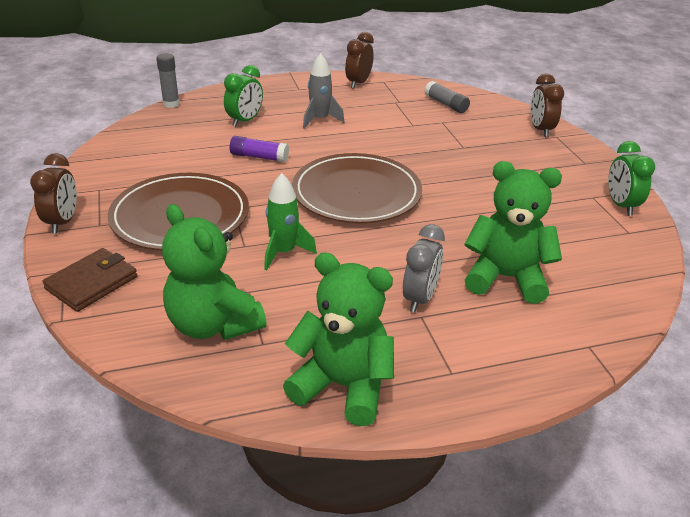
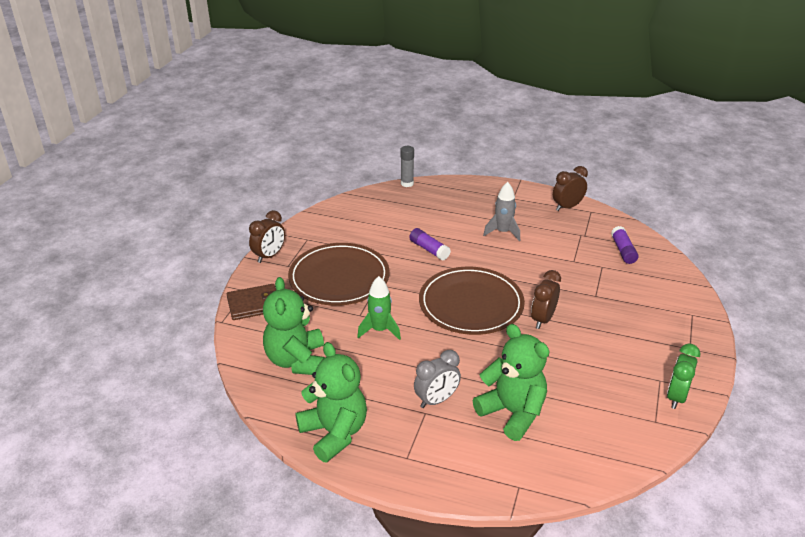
camera: 35 degrees right, 0 degrees up
green clock [224,65,263,127] -> none
grey glue stick [424,81,470,113] -> purple glue stick [611,226,639,264]
brown clock [530,73,564,137] -> brown clock moved to [531,270,561,329]

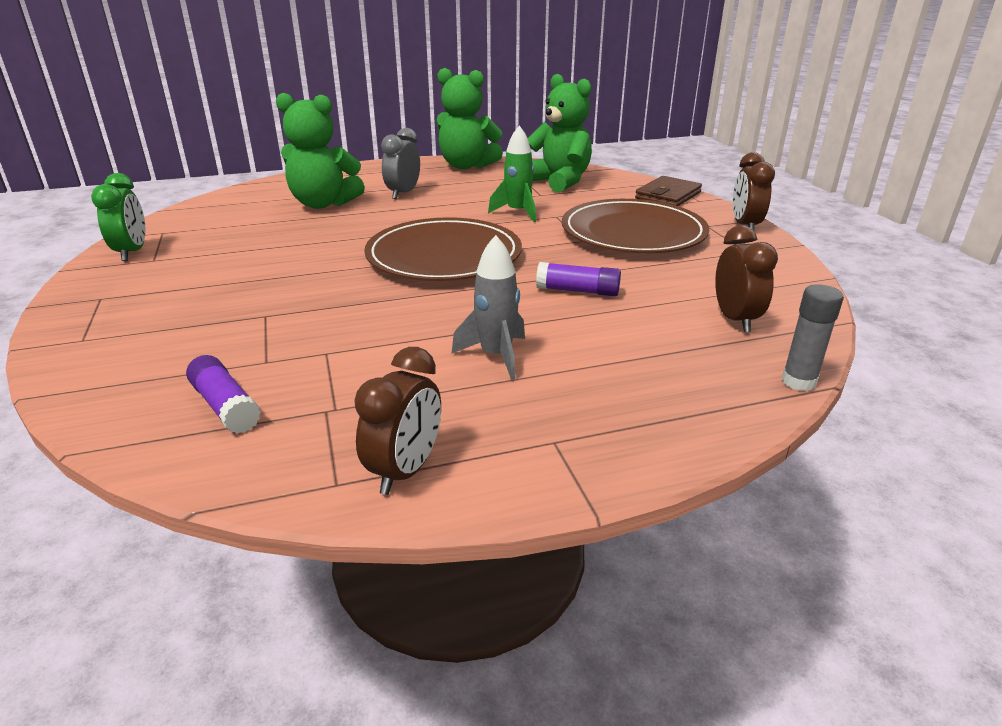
camera: 145 degrees right, 5 degrees down
brown clock [531,270,561,329] -> brown clock moved to [715,225,778,332]

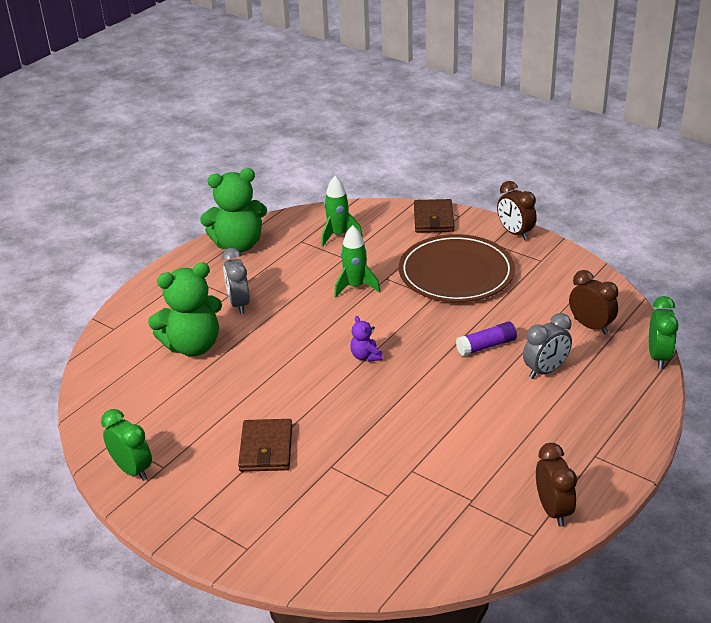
camera: 35 degrees left, 5 degrees up
purple glue stick [186,355,261,433] -> none
brown plate [364,217,522,281] -> purple teddy bear [350,316,383,362]
grey rocket [452,235,525,380] -> none
green teddy bear [528,74,592,193] -> green rocket [321,176,363,246]
grey glue stick [782,284,844,391] -> green clock [649,296,679,369]
none -> brown wallet [238,419,292,472]
none -> grey clock [523,313,572,379]

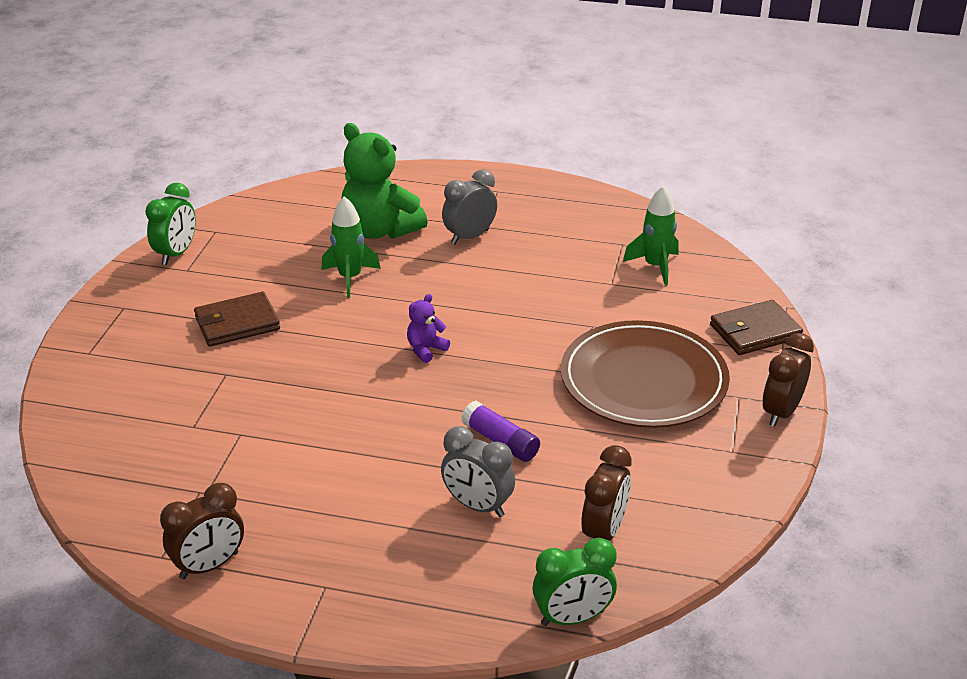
camera: 65 degrees right, 0 degrees up
green teddy bear [200,168,267,252] -> none
green rocket [334,225,380,298] -> green rocket moved to [321,196,381,298]

